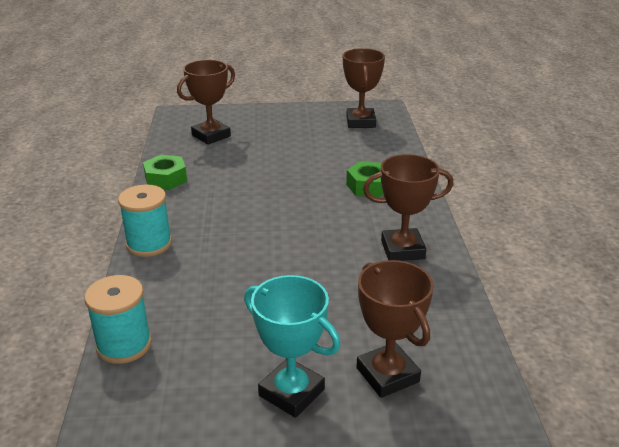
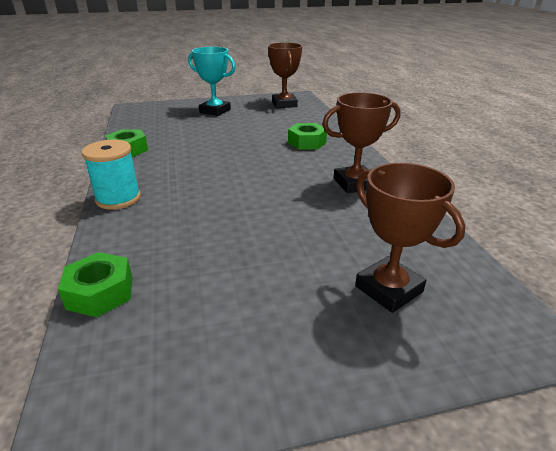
camera: 10 degrees left, 0 degrees up
turquoise spool [84,275,152,364] -> green nut [58,252,133,317]
brown trophy [177,60,235,145] -> none
turquoise trophy [244,275,341,418] -> turquoise trophy moved to [188,47,236,116]

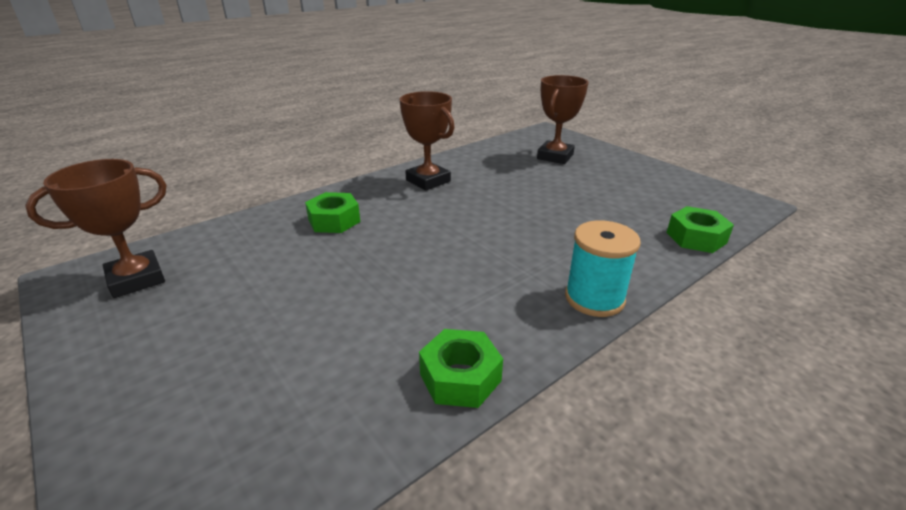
camera: 115 degrees left, 0 degrees up
turquoise trophy [188,47,236,116] -> none

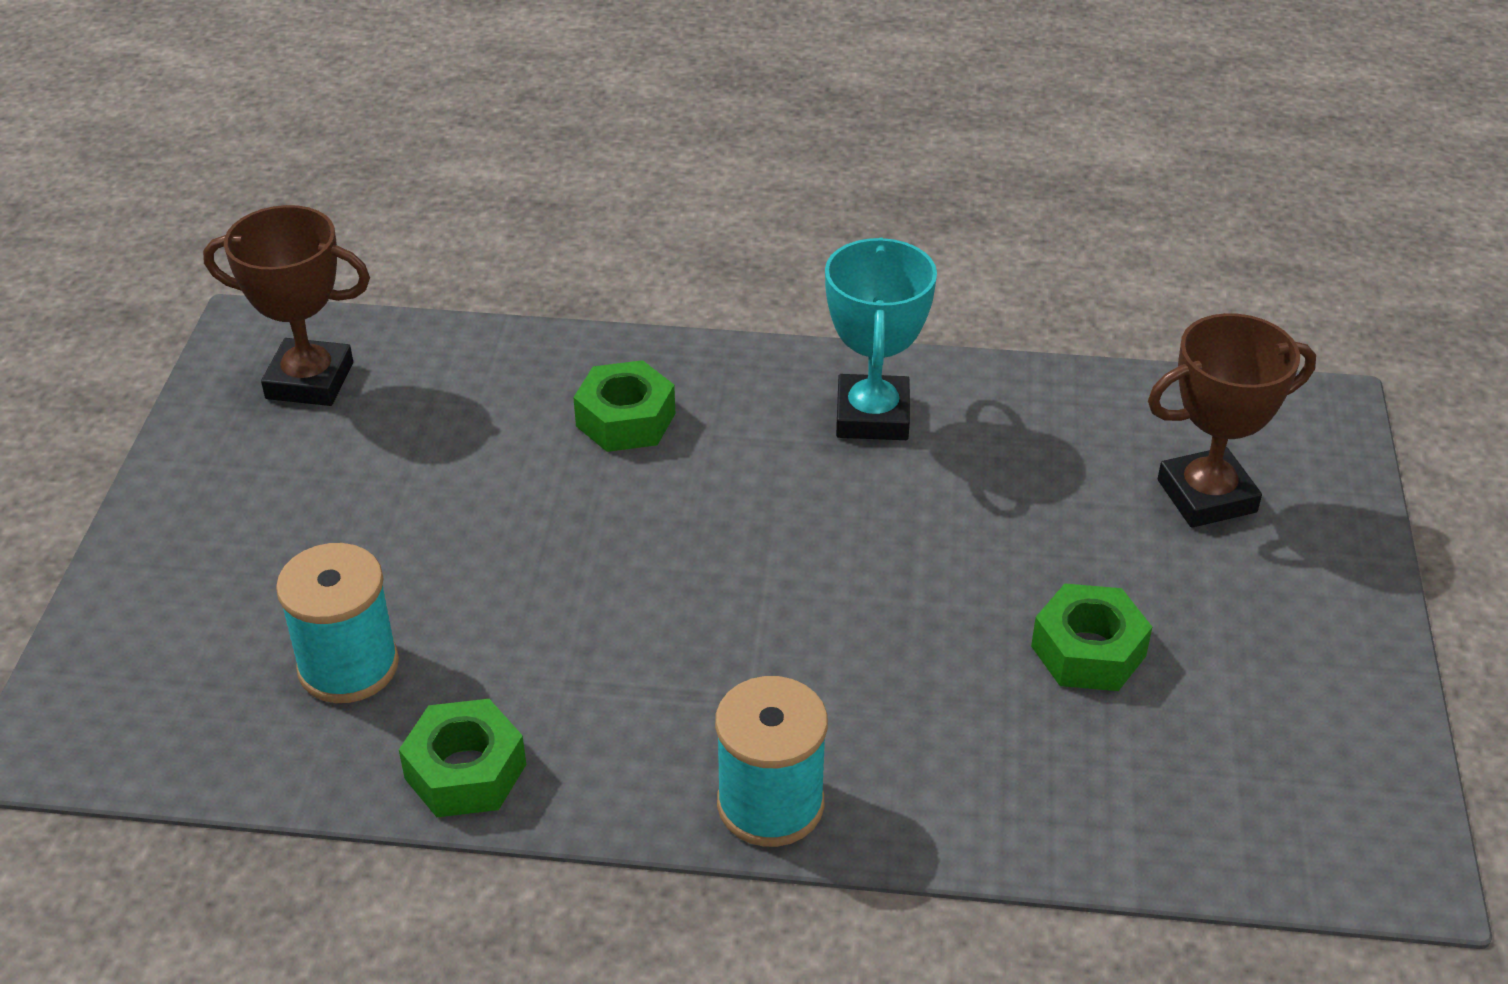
camera: 45 degrees right, 10 degrees up
brown trophy [400,91,455,191] -> turquoise trophy [825,238,937,440]
green nut [667,206,734,253] -> green nut moved to [1031,584,1152,691]
none -> turquoise spool [276,543,399,703]

